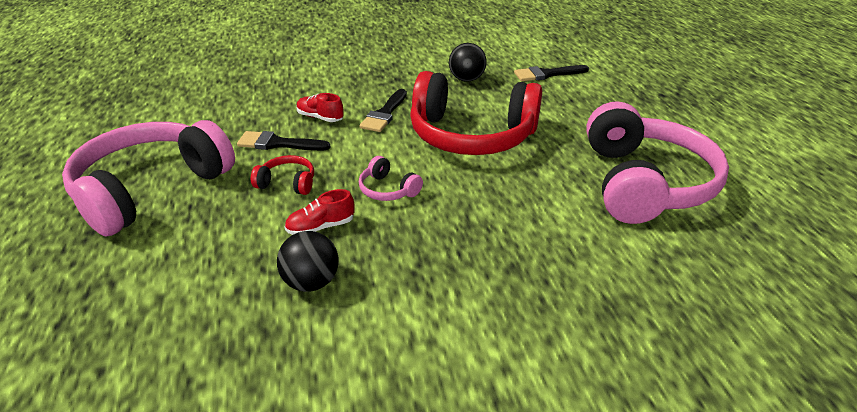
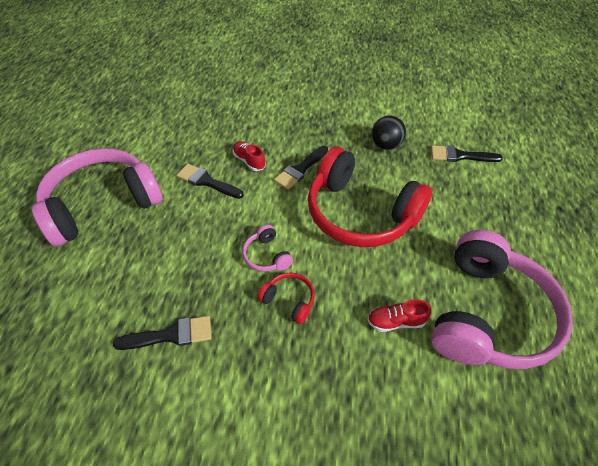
camera: 20 degrees right, 15 degrees up
red headphones [251,155,314,195] -> red headphones moved to [258,273,315,324]
black ball [277,231,339,292] -> black brush [113,316,212,350]
red shoe [285,189,355,235] -> red shoe moved to [368,299,431,332]

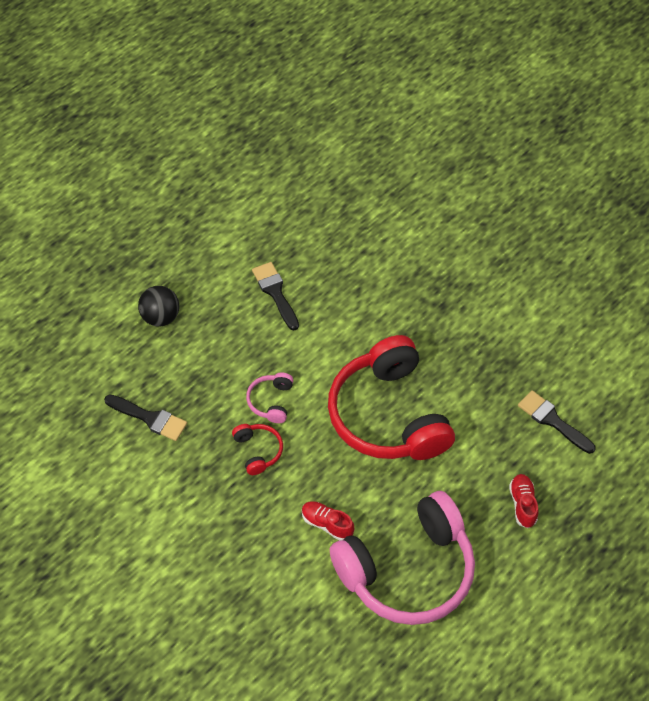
camera: 35 degrees right, 5 degrees up
pink headphones [31,148,163,246] -> none
red shoe [233,141,266,171] -> red shoe moved to [509,474,539,528]
black brush [274,146,328,190] -> none
black ball [372,116,406,150] -> black ball moved to [138,286,179,327]

